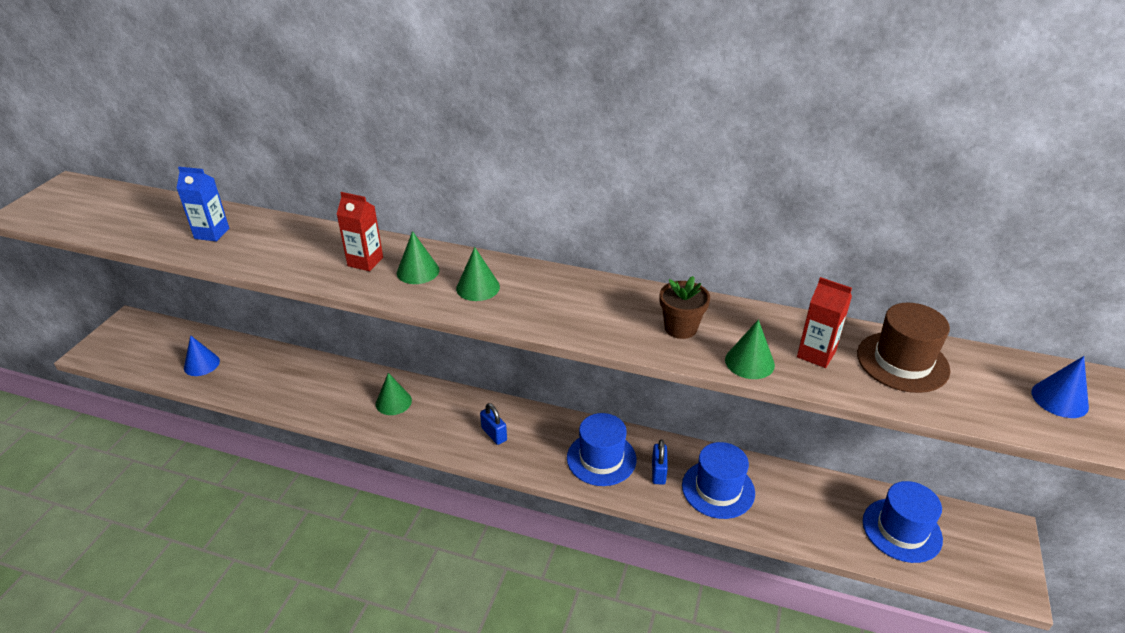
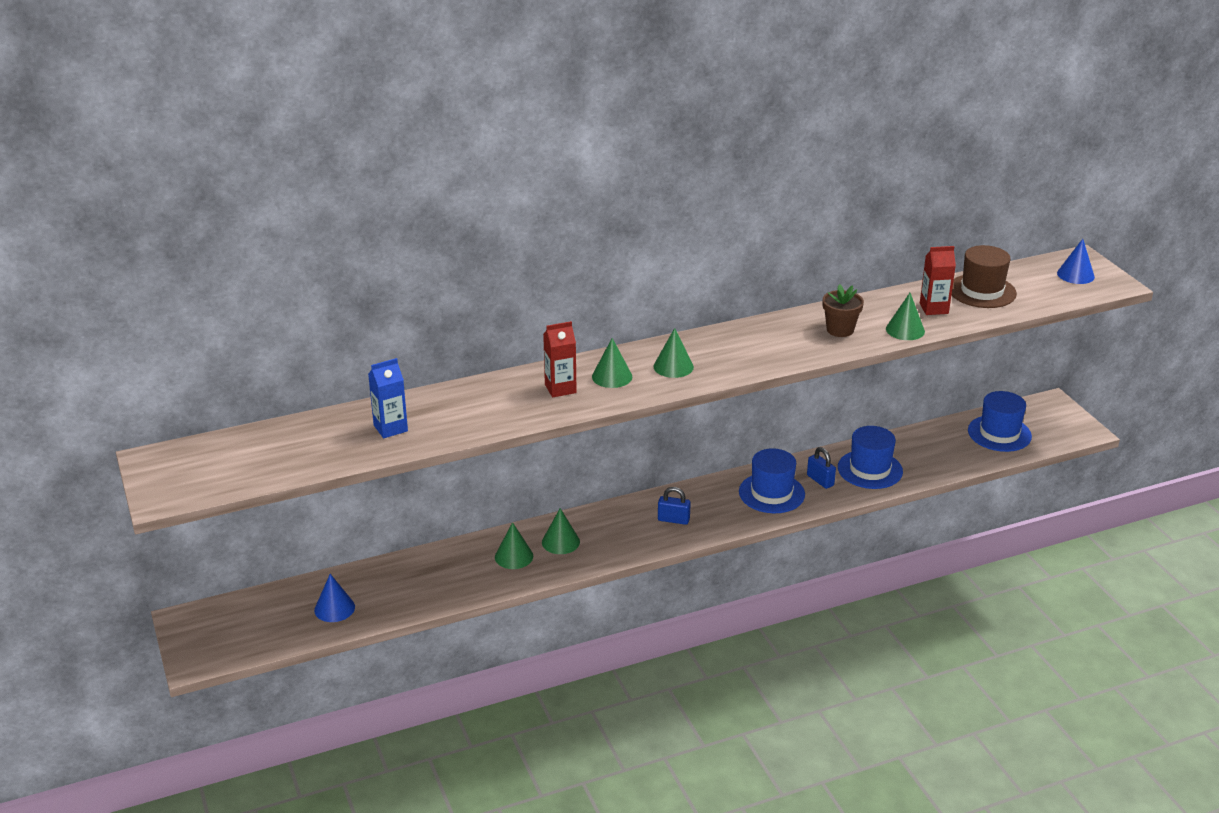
camera: 40 degrees left, 5 degrees down
none -> green cone [495,522,533,569]

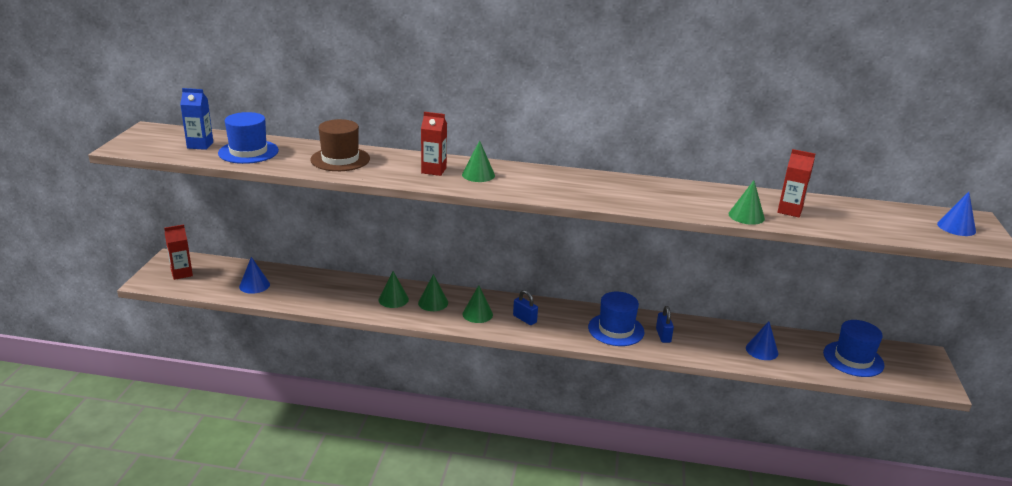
camera: 30 degrees right, 5 degrees down
blue carton [368,358,408,438] -> blue carton moved to [180,88,213,150]
green cone [653,328,694,378] -> green cone moved to [462,285,493,323]
brown flower pot [823,284,864,337] -> none
blue hat [838,426,903,489] -> blue hat moved to [218,112,279,164]
brown hat [952,245,1017,308] -> brown hat moved to [310,119,370,171]
none -> red carton [164,224,193,280]
none -> blue cone [746,321,778,360]

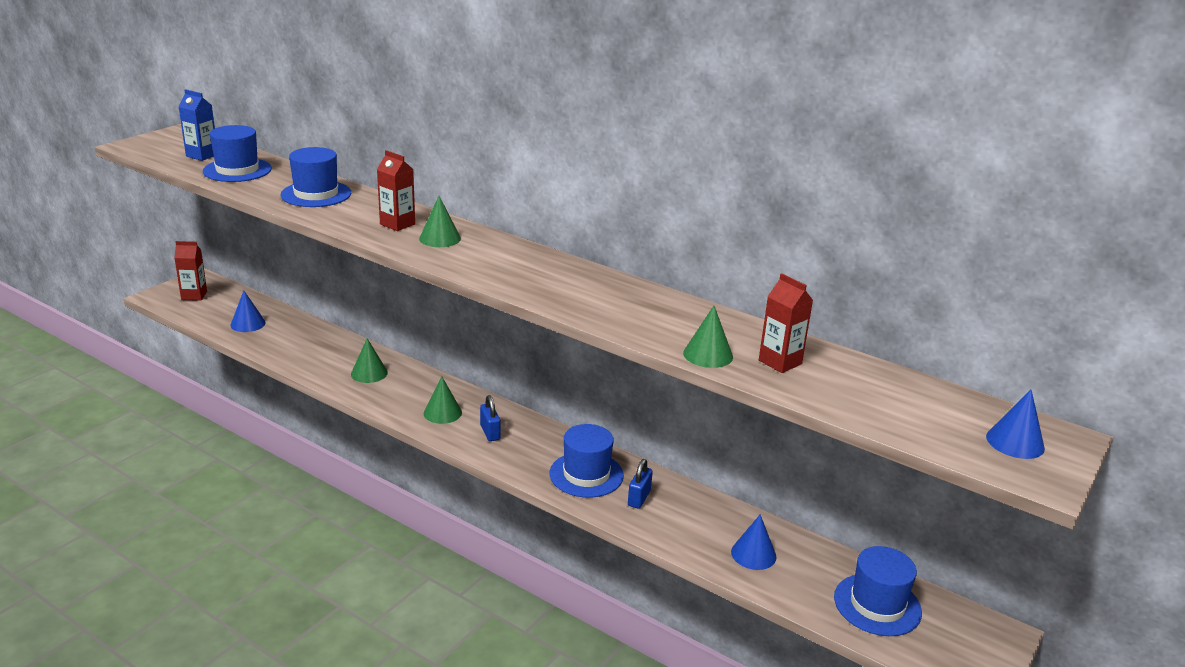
camera: 25 degrees right, 0 degrees up
brown hat [310,119,370,171] -> blue hat [281,147,351,207]
green cone [418,274,448,311] -> none

